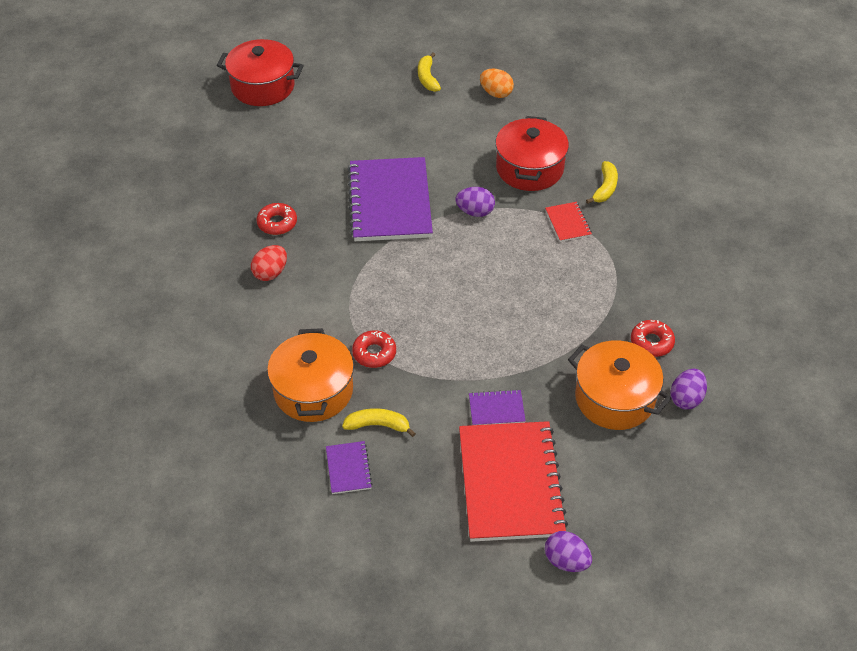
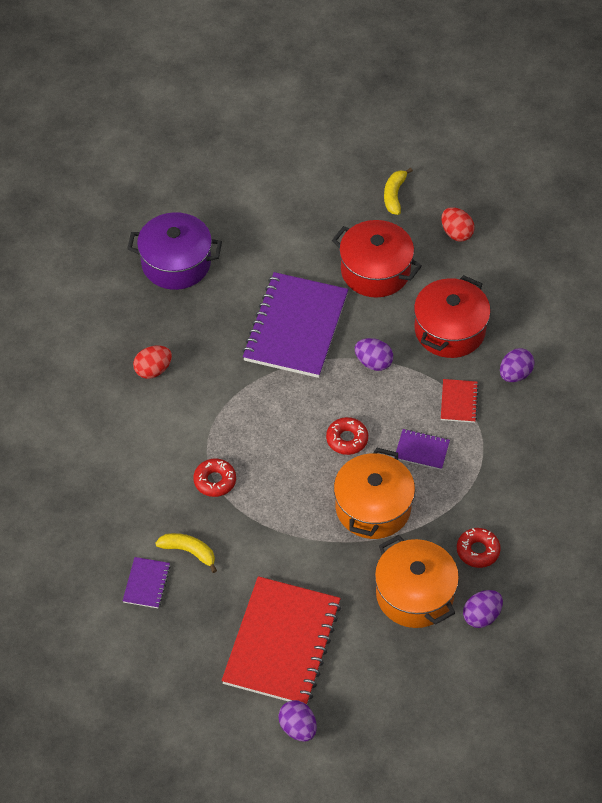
camera: 20 degrees right, 5 degrees up
red pot [217,39,304,106] -> red pot moved to [332,220,422,297]
red donut [256,203,297,235] -> red donut moved to [326,417,368,455]
orange pot [267,328,354,422] -> orange pot moved to [334,447,415,539]
purple notebook [469,389,526,425] -> purple notebook moved to [394,429,450,470]
orange egg [480,69,514,98] -> red egg [441,207,475,241]
yellow banana [586,161,618,204] -> purple egg [500,348,535,382]
none -> purple pot [127,212,222,290]

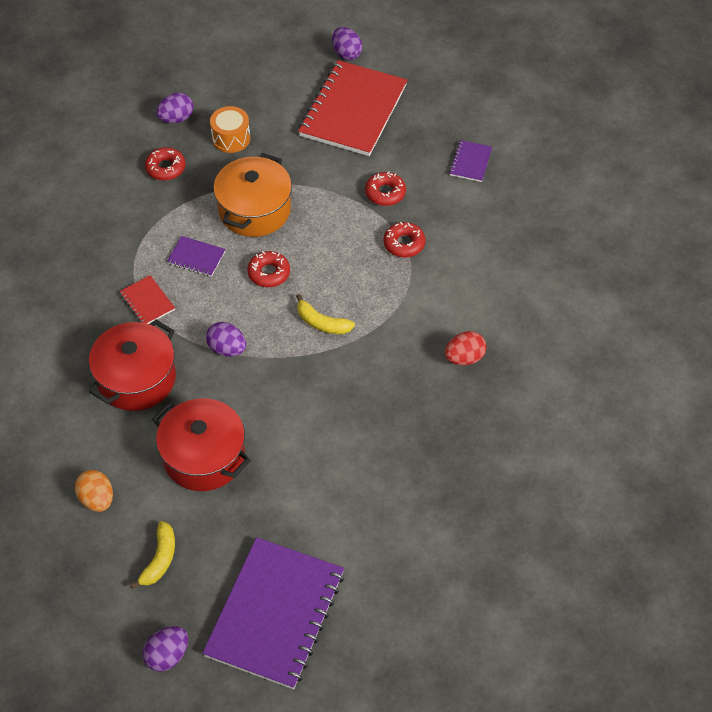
camera: 175 degrees left, 0 degrees up
purple pot [127,212,222,290] -> none
yellow banana [155,533,217,573] -> yellow banana moved to [296,294,355,334]
purple notebook [242,272,348,378] -> purple notebook moved to [202,537,344,689]
orange pot [375,535,459,628] -> orange drum [210,106,250,153]
red egg [441,207,475,241] -> orange egg [75,470,113,512]
red notebook [441,379,479,423] -> red notebook turned 45 degrees counterclockwise [119,275,175,324]
purple egg [500,348,535,382] -> purple egg moved to [142,626,188,672]
none -> red donut [365,172,406,206]

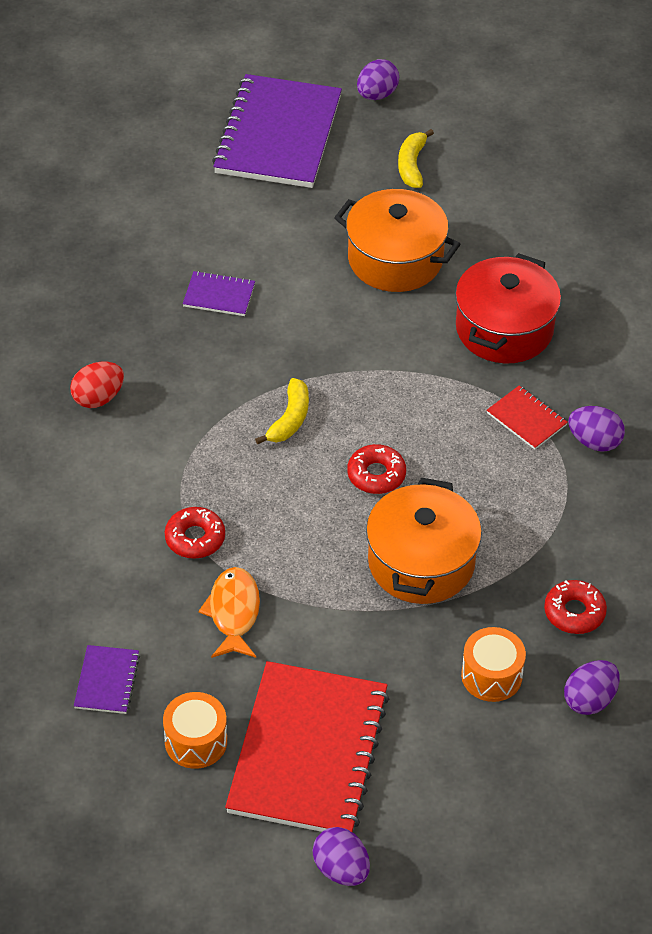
camera: 170 degrees right, 5 degrees down
orange egg [75,470,113,512] -> none
red pot [152,398,251,491] -> orange pot [334,189,460,292]
purple notebook [167,236,226,277] -> purple notebook moved to [183,271,255,316]
purple egg [206,322,246,357] -> purple egg moved to [568,406,625,452]
yellow banana [296,294,355,334] -> yellow banana turned 90 degrees clockwise [255,378,309,444]
red donut [365,172,406,206] -> orange fish [198,567,260,658]
none -> orange drum [163,692,227,769]

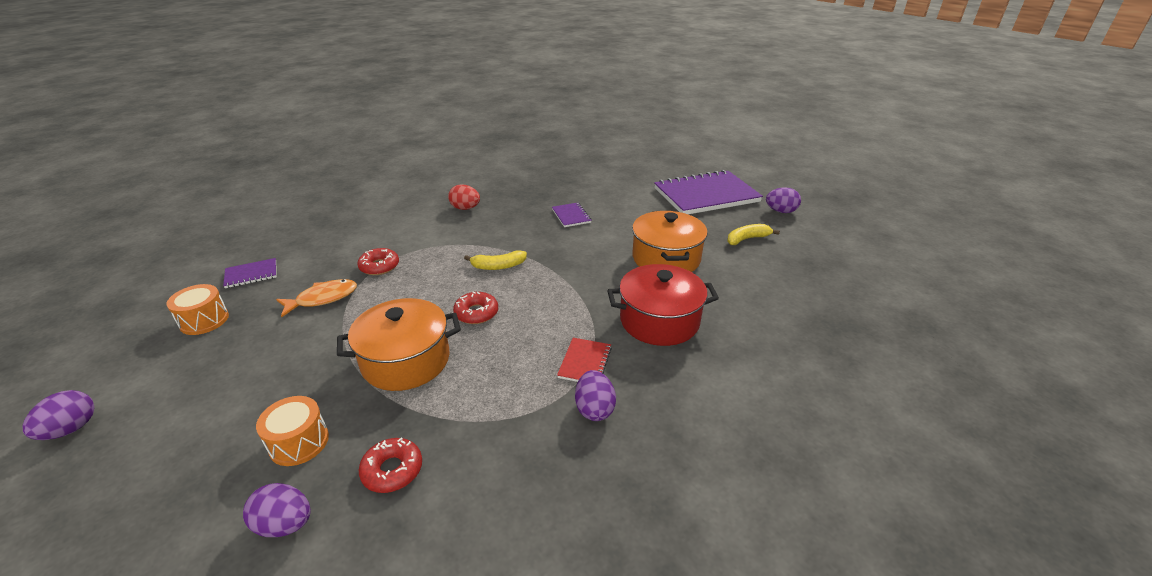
camera: 60 degrees right, 15 degrees down
red notebook [225,661,389,832] -> none

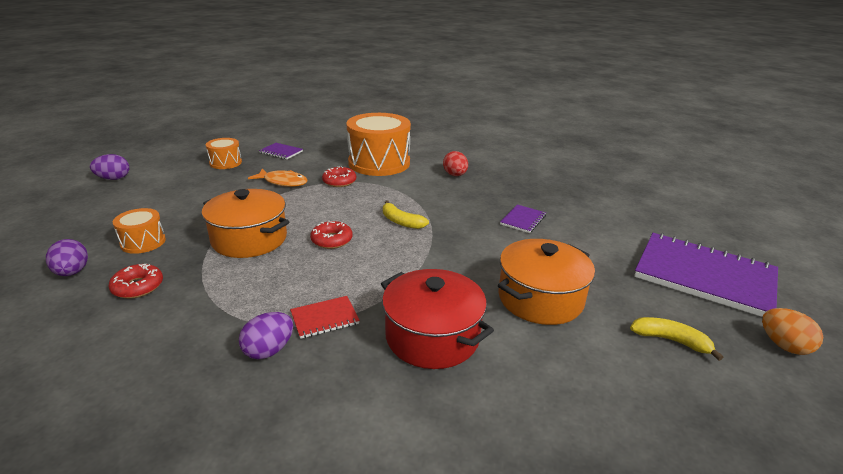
camera: 50 degrees right, 5 degrees down
purple egg [766,187,801,213] -> orange egg [762,308,823,355]
none -> orange drum [347,113,411,176]

